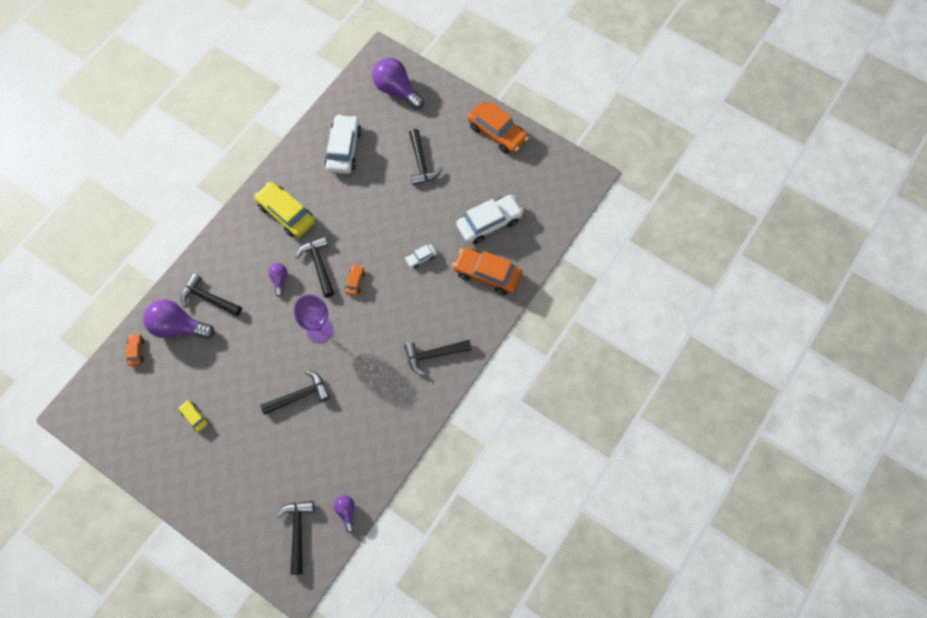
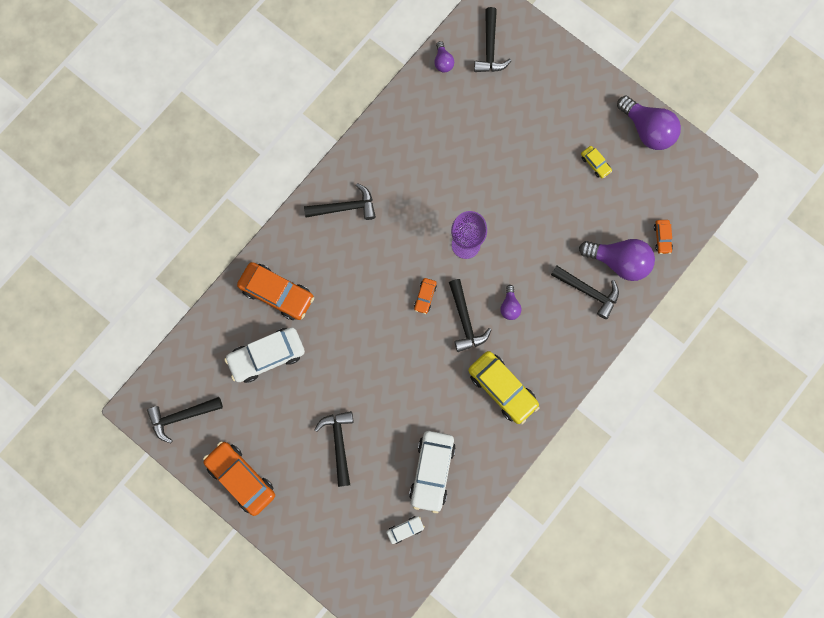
camera: 175 degrees left, 10 degrees up
black hammer [260,370,330,415] -> black hammer moved to [147,397,223,443]
purple light bulb [372,58,424,109] -> purple light bulb moved to [617,95,681,150]
white car [405,245,437,268] -> white car moved to [387,516,425,544]

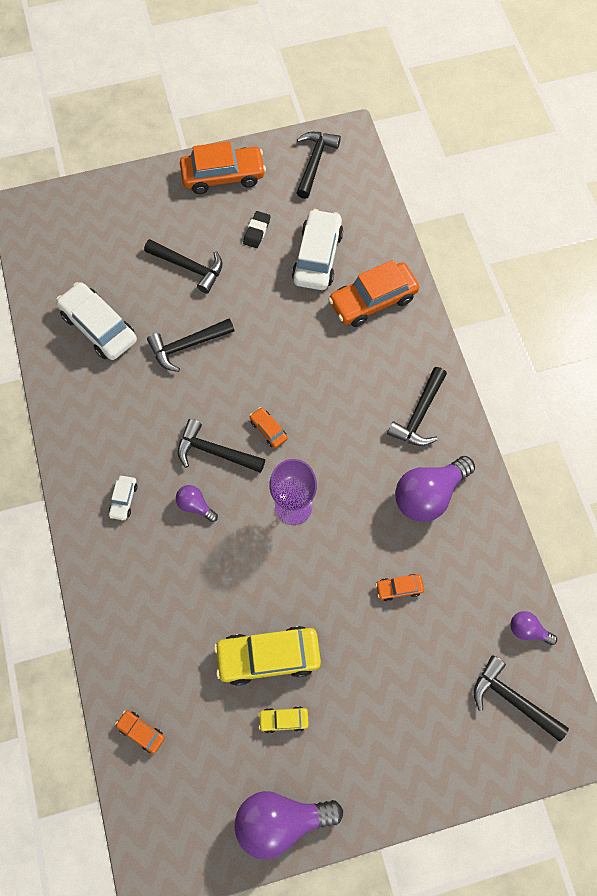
camera: 125 degrees right, 10 degrees down
white car [387,516,425,544] -> white car moved to [109,476,138,521]
yellow car [468,351,540,424] -> yellow car moved to [214,626,321,686]
black hammer [551,265,619,319] -> black hammer moved to [147,318,235,372]
purple light bulb [579,239,655,281] -> purple light bulb moved to [395,456,475,522]
none -> black eraser [243,211,270,248]
none -> orange car [376,574,424,601]

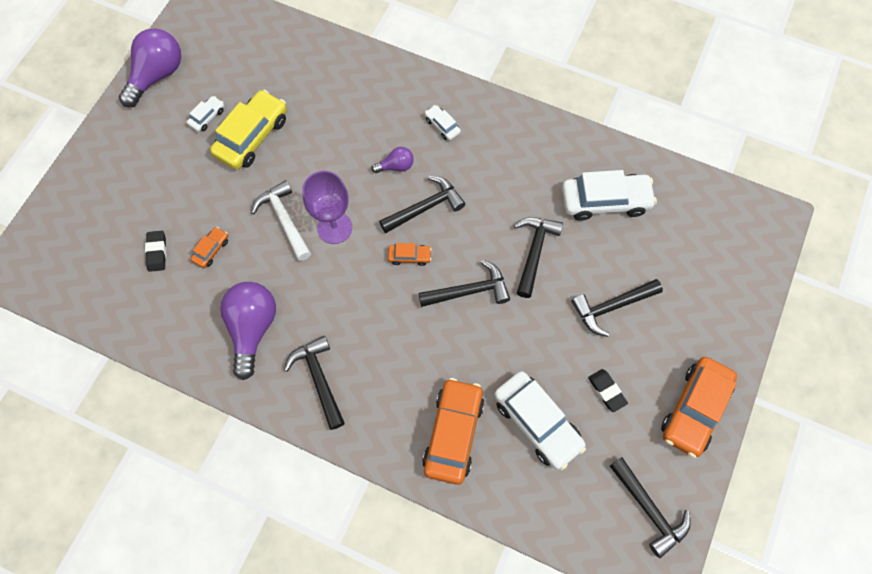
camera: 130 degrees right, 0 degrees up
orange car [115,710,165,754] -> none
yellow car [258,706,309,733] -> white car [187,96,224,132]
black hammer [473,655,569,742] -> black hammer moved to [418,260,510,307]
purple light bulb [510,611,557,645] -> none
none -> black eraser [145,231,166,272]
none -> white hammer [251,180,311,261]

